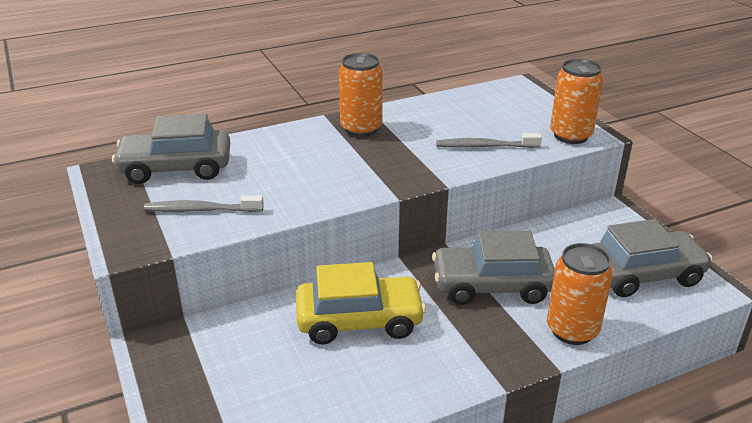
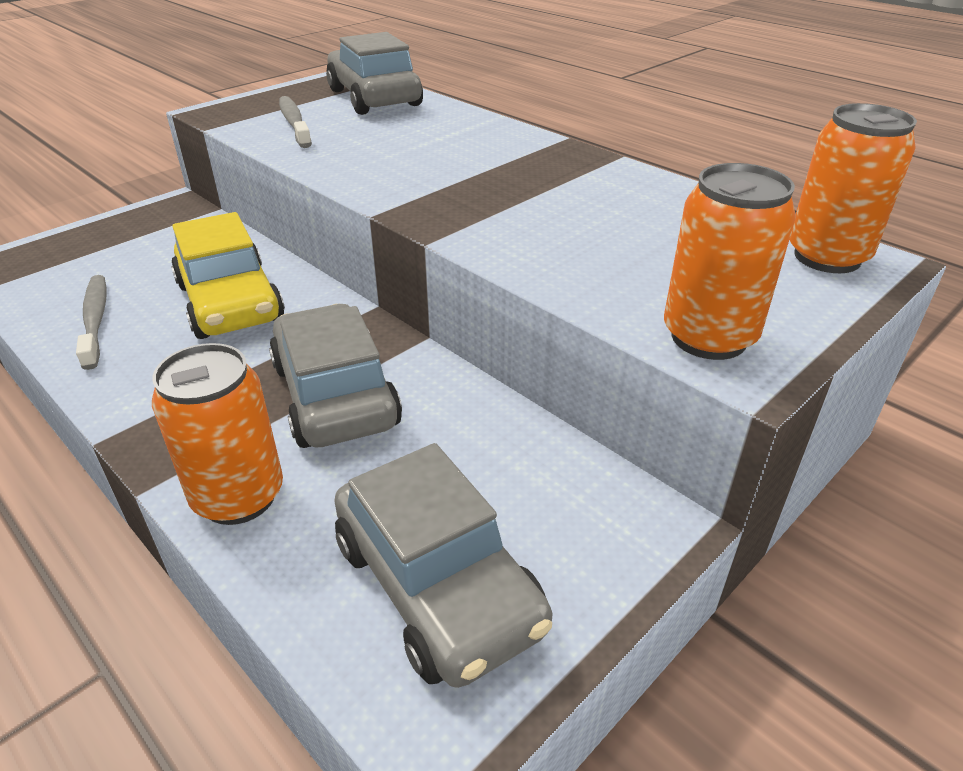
camera: 70 degrees right, 5 degrees up
orange can [339,53,383,137] -> orange can moved to [789,103,917,273]
grey toothbrush [436,133,542,148] -> grey toothbrush moved to [76,275,107,370]

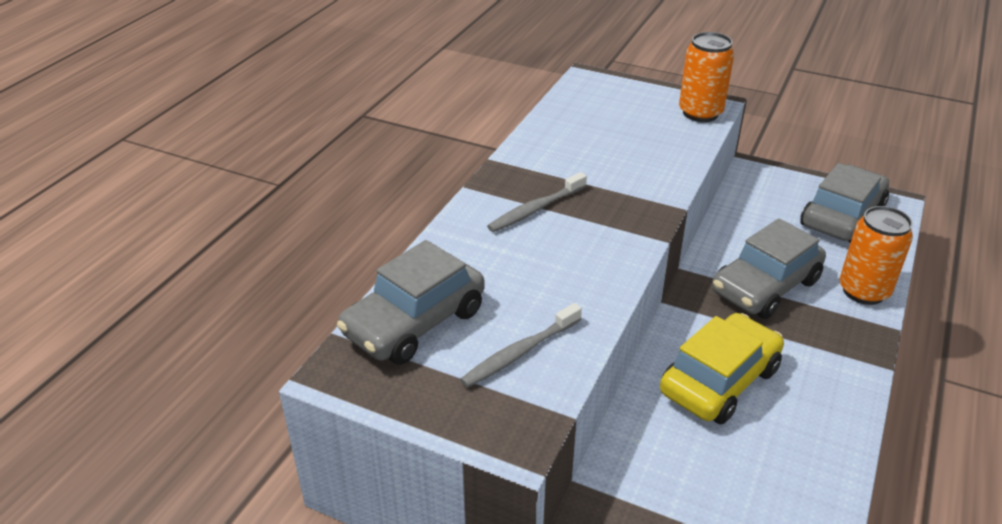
camera: 110 degrees left, 0 degrees up
grey toothbrush [76,275,107,370] -> grey toothbrush moved to [487,172,587,232]
orange can [789,103,917,273] -> none

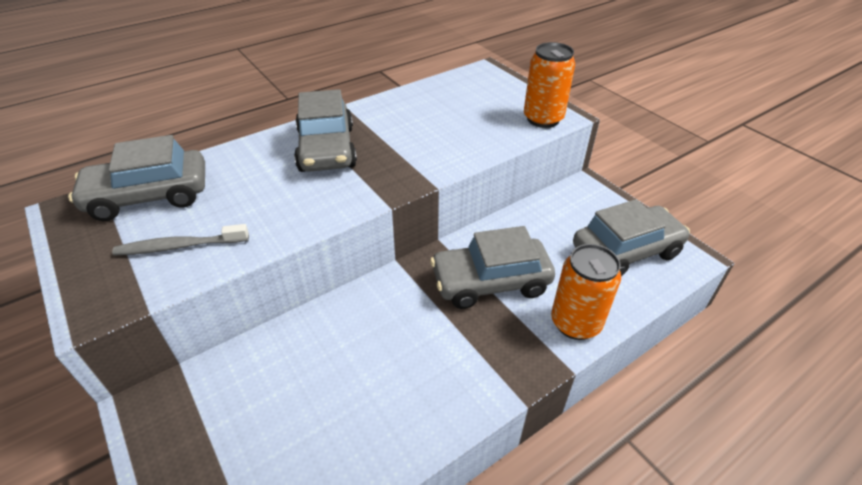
camera: 30 degrees right, 5 degrees up
grey toothbrush [487,172,587,232] -> grey car [294,89,357,172]
yellow car [660,313,784,424] -> none

